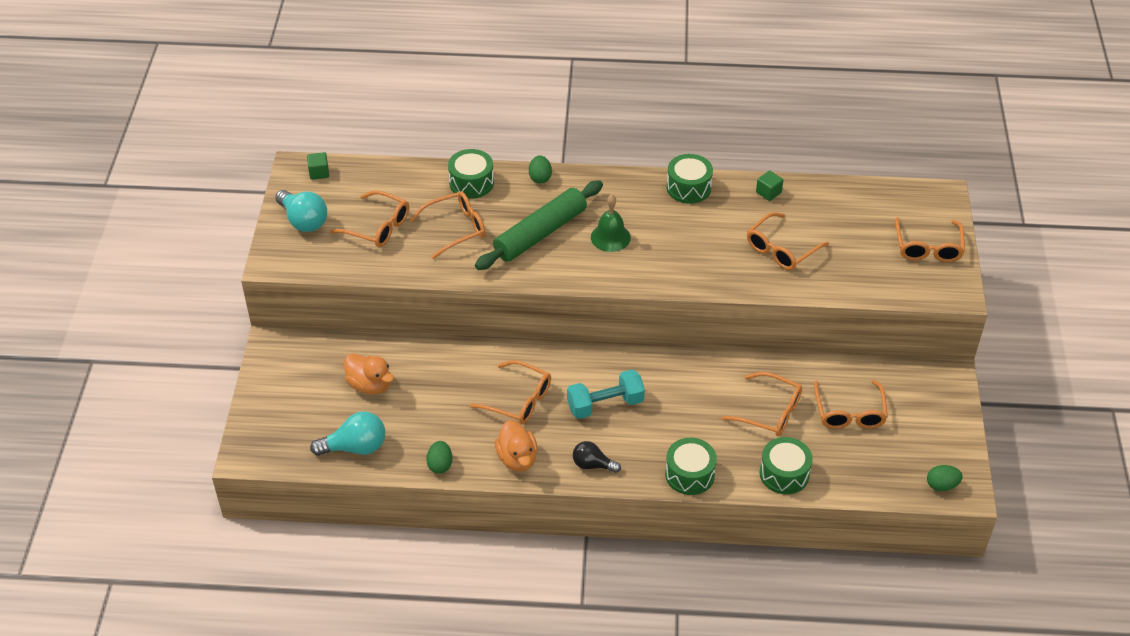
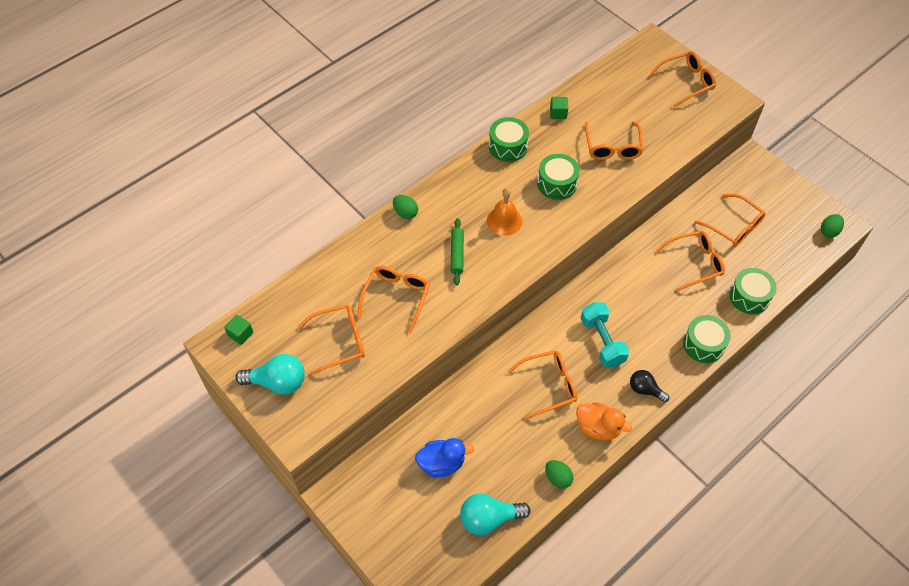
camera: 45 degrees left, 10 degrees up
turquoise light bulb [310,412,385,456] -> turquoise light bulb turned 135 degrees counterclockwise [460,493,530,535]
orange duck [344,353,394,395] -> blue duck [415,438,474,478]
green drum [448,149,494,199] -> green drum moved to [537,154,580,200]
green rolling pin [475,180,603,270] -> green rolling pin [451,218,464,285], size x0.51
turquoise dumbbell [567,370,645,419] -> turquoise dumbbell turned 45 degrees counterclockwise [581,302,629,367]
black light bulb [573,441,621,473] -> black light bulb turned 60 degrees clockwise [630,370,669,403]
green bell [591,195,631,252] -> orange bell [487,188,522,236]
orange glasses [895,217,965,262] -> orange glasses turned 75 degrees counterclockwise [649,51,716,107]

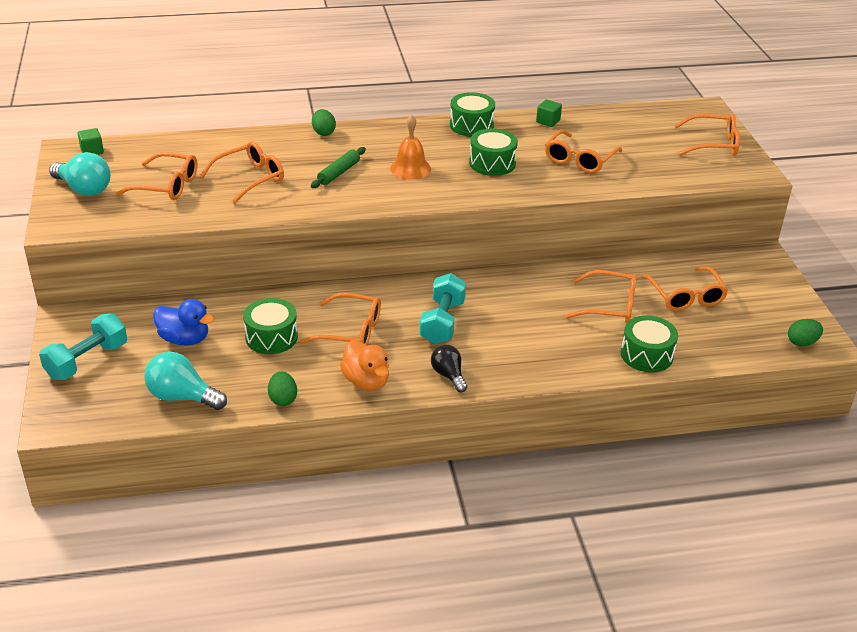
camera: 30 degrees right, 20 degrees down
green drum [683,315,731,363] -> green drum moved to [243,298,298,354]
none -> turquoise dumbbell [39,314,127,380]

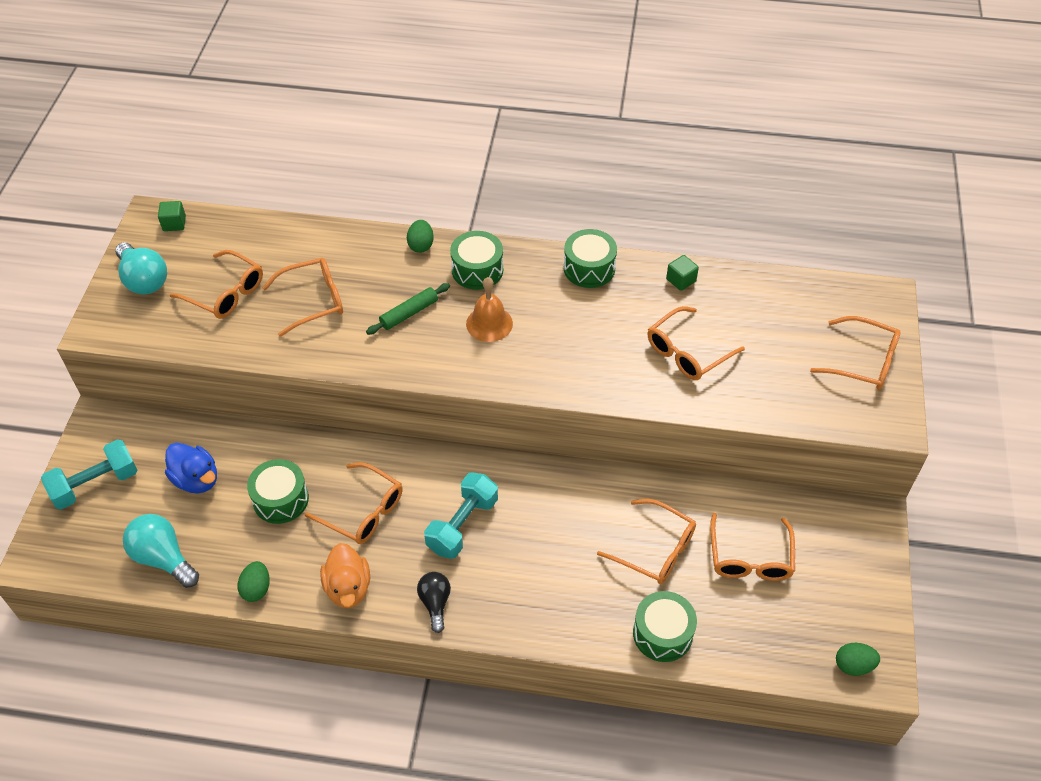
camera: 20 degrees right, 15 degrees up
green drum [469,129,518,176] -> green drum moved to [450,231,503,290]

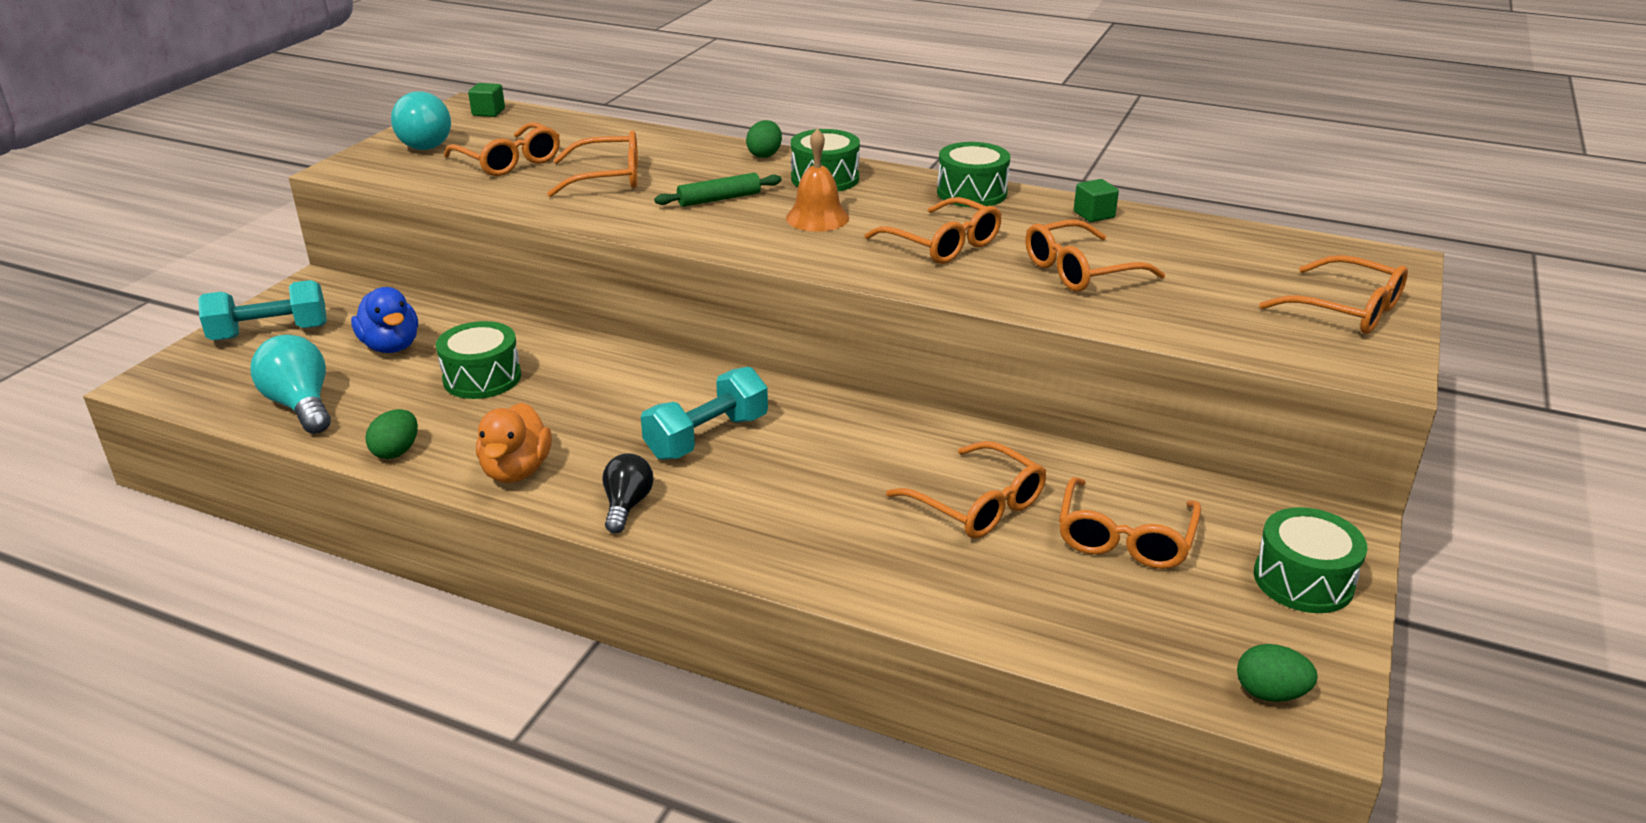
camera: 15 degrees right, 20 degrees down
orange glasses [305,462,403,544] -> orange glasses moved to [865,197,1002,264]
green drum [633,591,697,662] -> green drum moved to [1254,507,1367,613]

